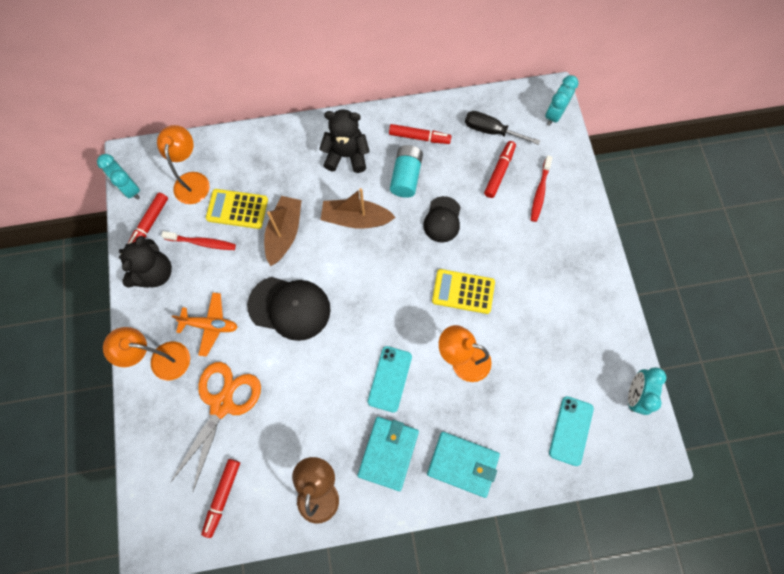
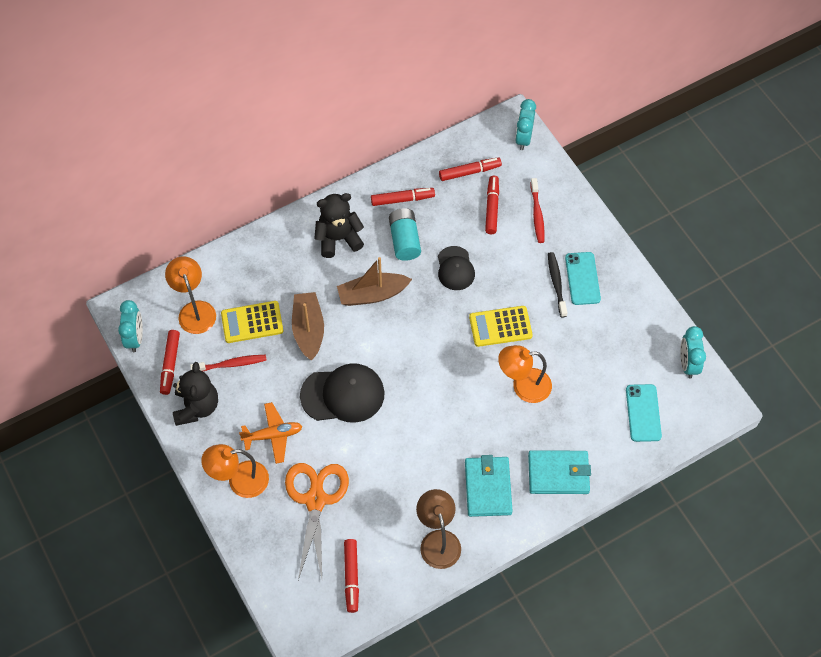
camera: 20 degrees left, 10 degrees down
turquoise clock [97,154,140,200] -> turquoise clock turned 120 degrees counterclockwise [118,300,143,352]
turquoise phone [368,346,412,412] -> turquoise phone moved to [565,252,601,305]
black screwdriver [465,111,540,145] -> red marker [439,157,502,181]
none -> black toothbrush [548,252,567,318]

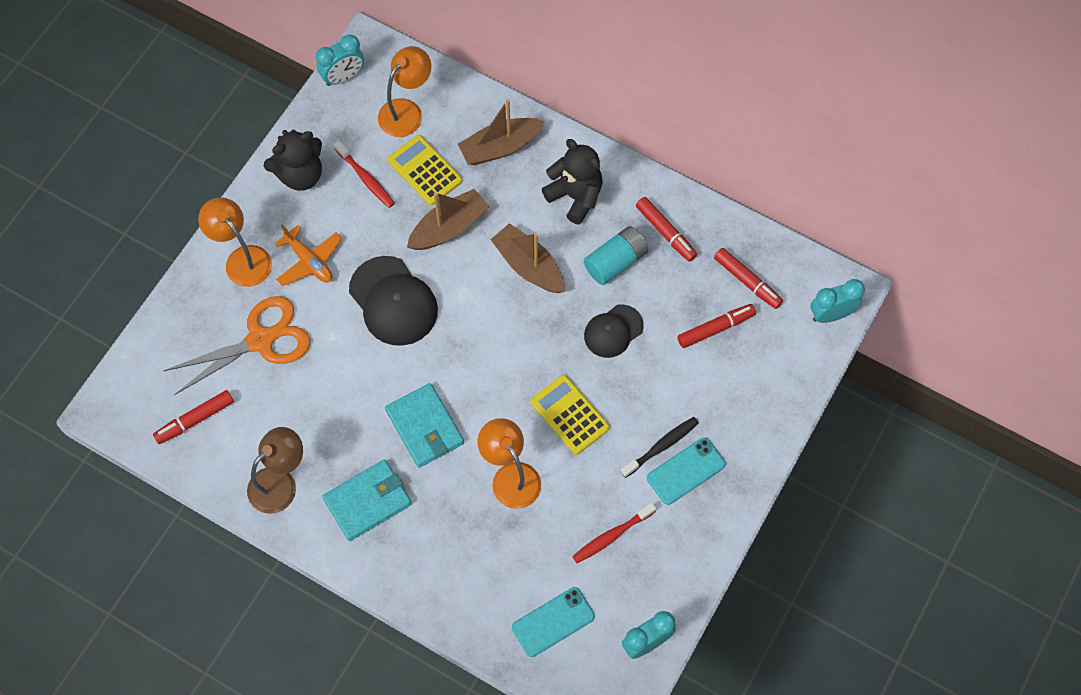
camera: 60 degrees right, 5 degrees up
red marker [160,330,180,395] -> none
turquoise wallet [528,450,591,494] -> turquoise wallet moved to [385,383,464,468]
red toothbrush [531,178,545,243] -> red toothbrush moved to [572,503,657,563]
none -> brown boat [458,99,545,165]

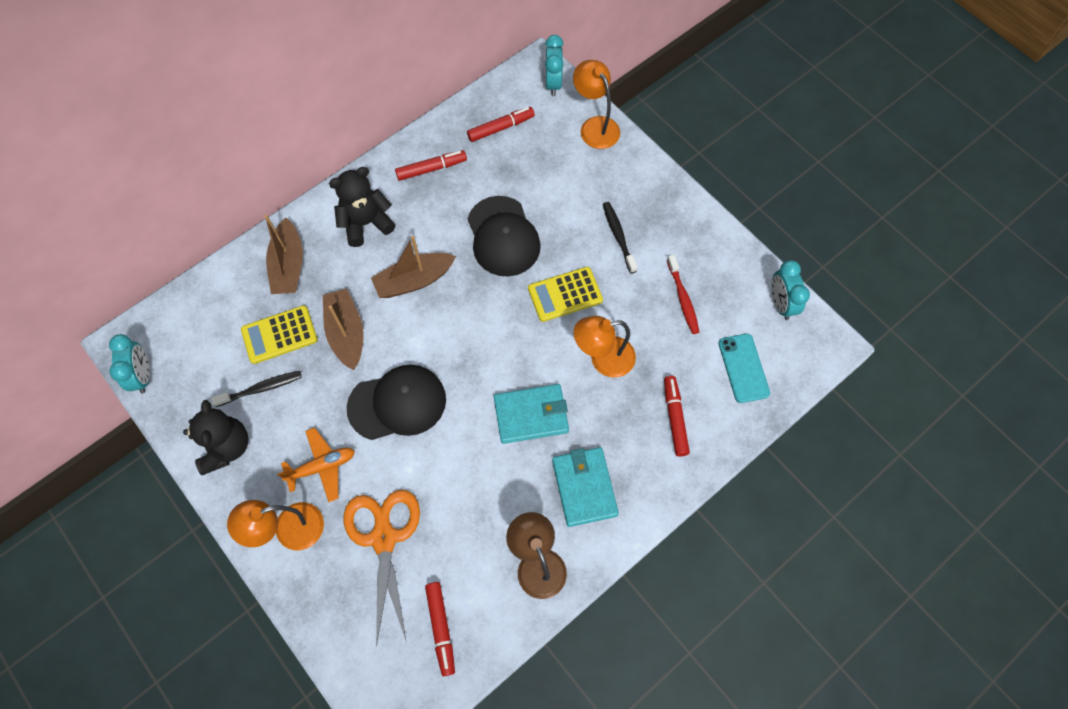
camera: 70 degrees left, 0 degrees up
red toothbrush [334,140,395,208] -> black toothbrush [211,371,302,407]
orange lamp [378,46,431,137] -> orange lamp moved to [573,60,620,149]
turquoise battery [584,226,648,285] -> none
black cap [584,304,644,358] -> black cap [467,196,541,277], size x1.61
turquoise phone [647,437,726,505] -> none
red marker [678,304,756,348] -> red marker moved to [664,376,690,456]

